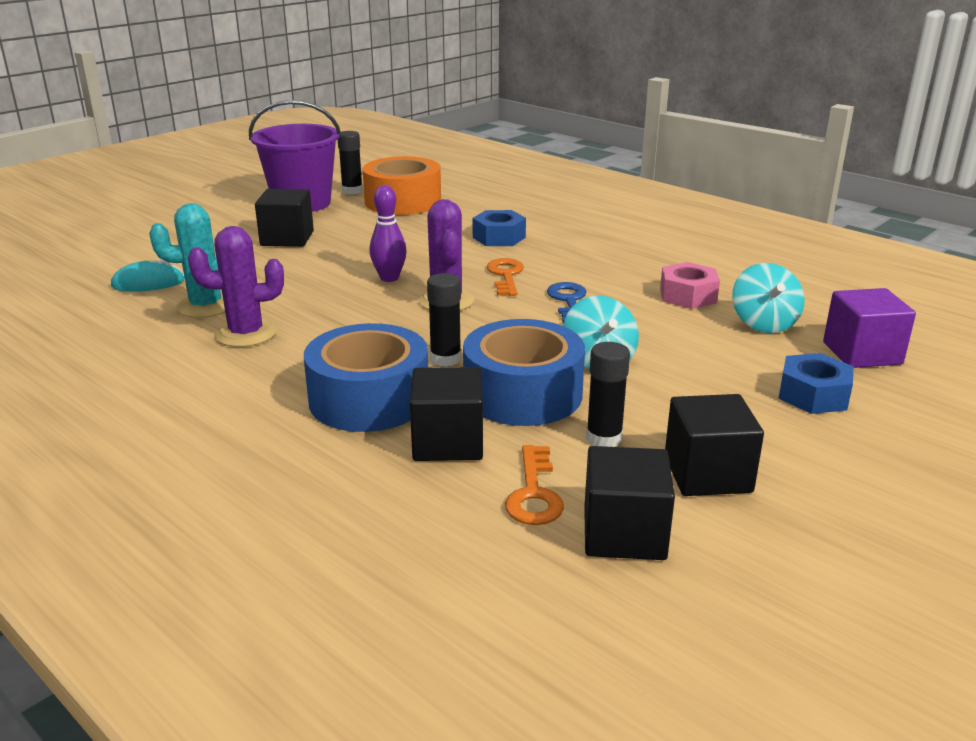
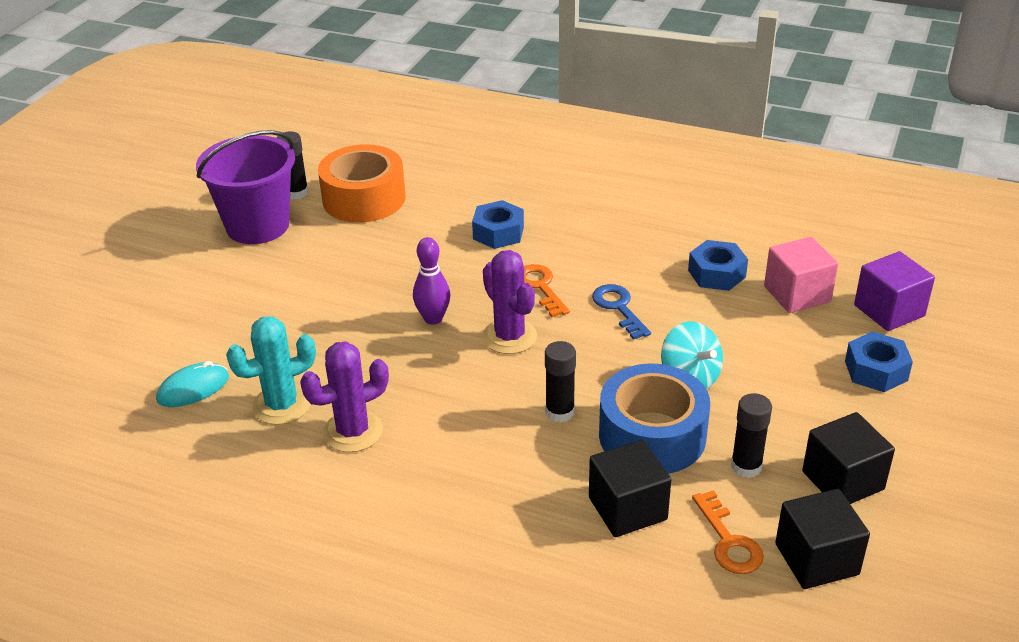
camera: 20 degrees left, 10 degrees up
black cube [255,189,314,247] -> none
blue tape [304,323,428,432] -> none
pink nut [660,262,720,309] -> blue nut [688,240,748,291]
turquoise spinning top [732,263,804,333] -> pink cube [764,237,838,313]

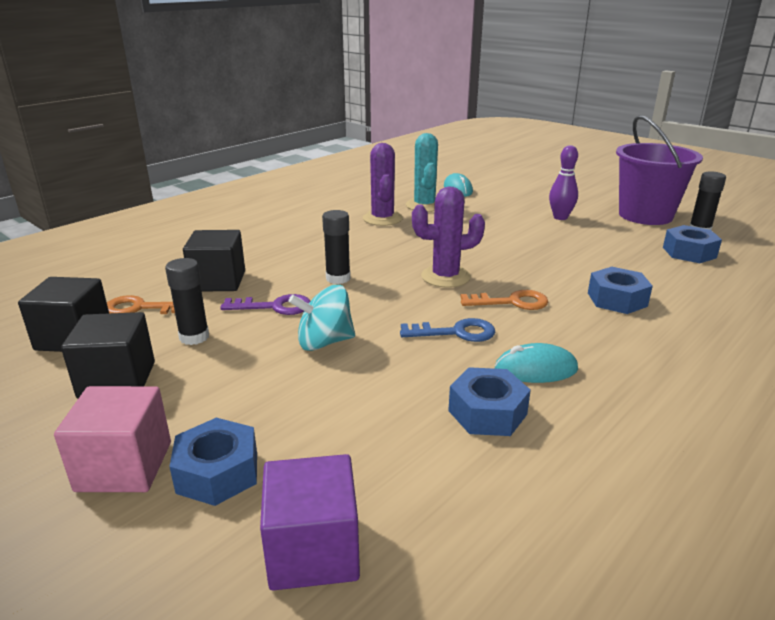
camera: 110 degrees right, 10 degrees down
orange tape [318,144,406,223] -> blue nut [663,225,722,263]
purple bowling pin [413,237,450,325] -> purple bowling pin moved to [549,145,578,220]
blue tape [599,363,710,474] -> purple key [220,294,310,315]
pink cube [764,237,838,313] -> pink cube moved to [54,386,171,492]
none -> turquoise mouse [495,343,578,383]

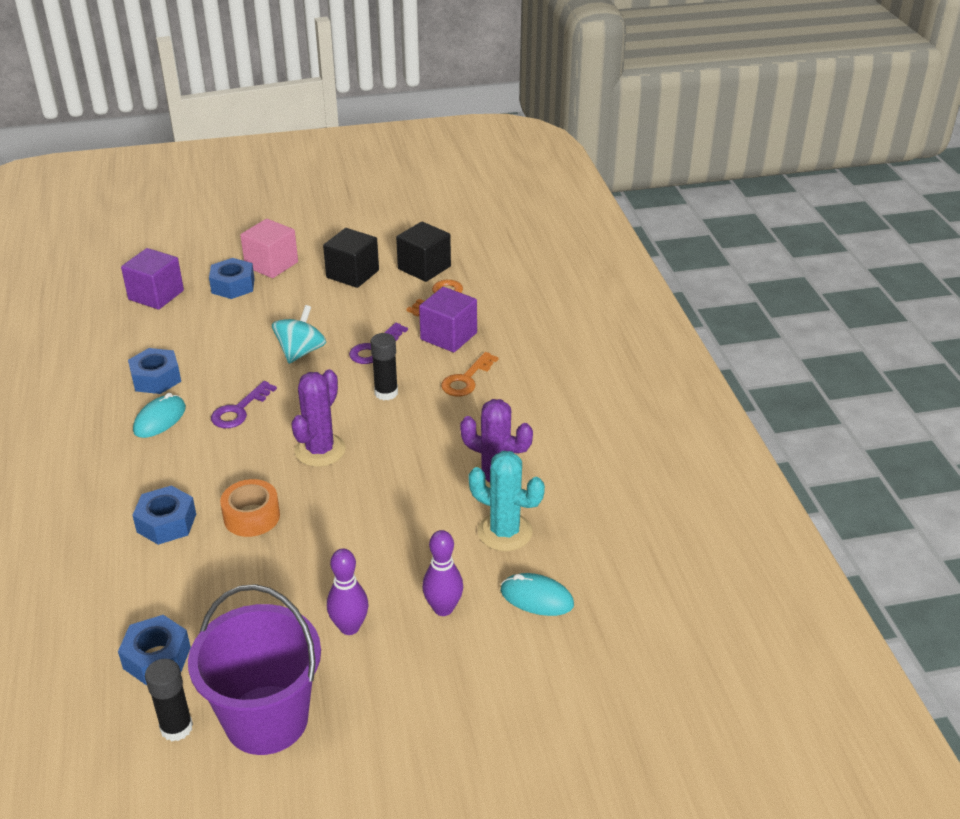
camera: 125 degrees right, 10 degrees up
black glue stick [165,258,209,345] -> none
black cube [183,230,245,292] -> purple cube [419,287,477,352]
blue key [400,318,495,342] -> purple key [211,381,277,428]
orange key [461,290,548,310] -> orange key moved to [441,352,499,396]
none -> orange tape [220,479,280,537]
none -> purple bowling pin [422,530,463,616]

